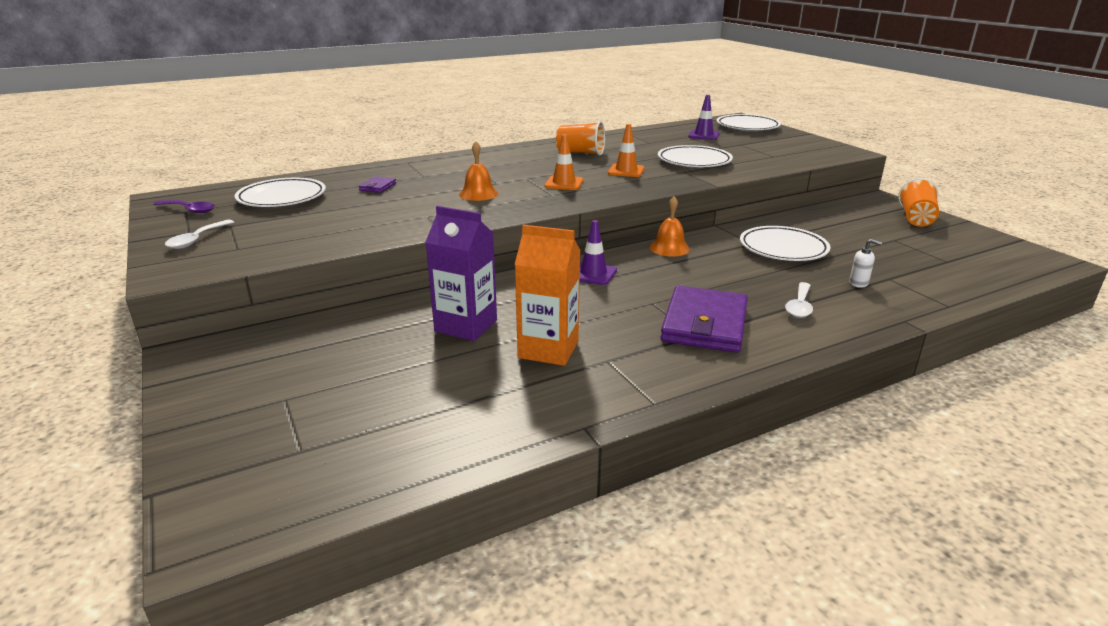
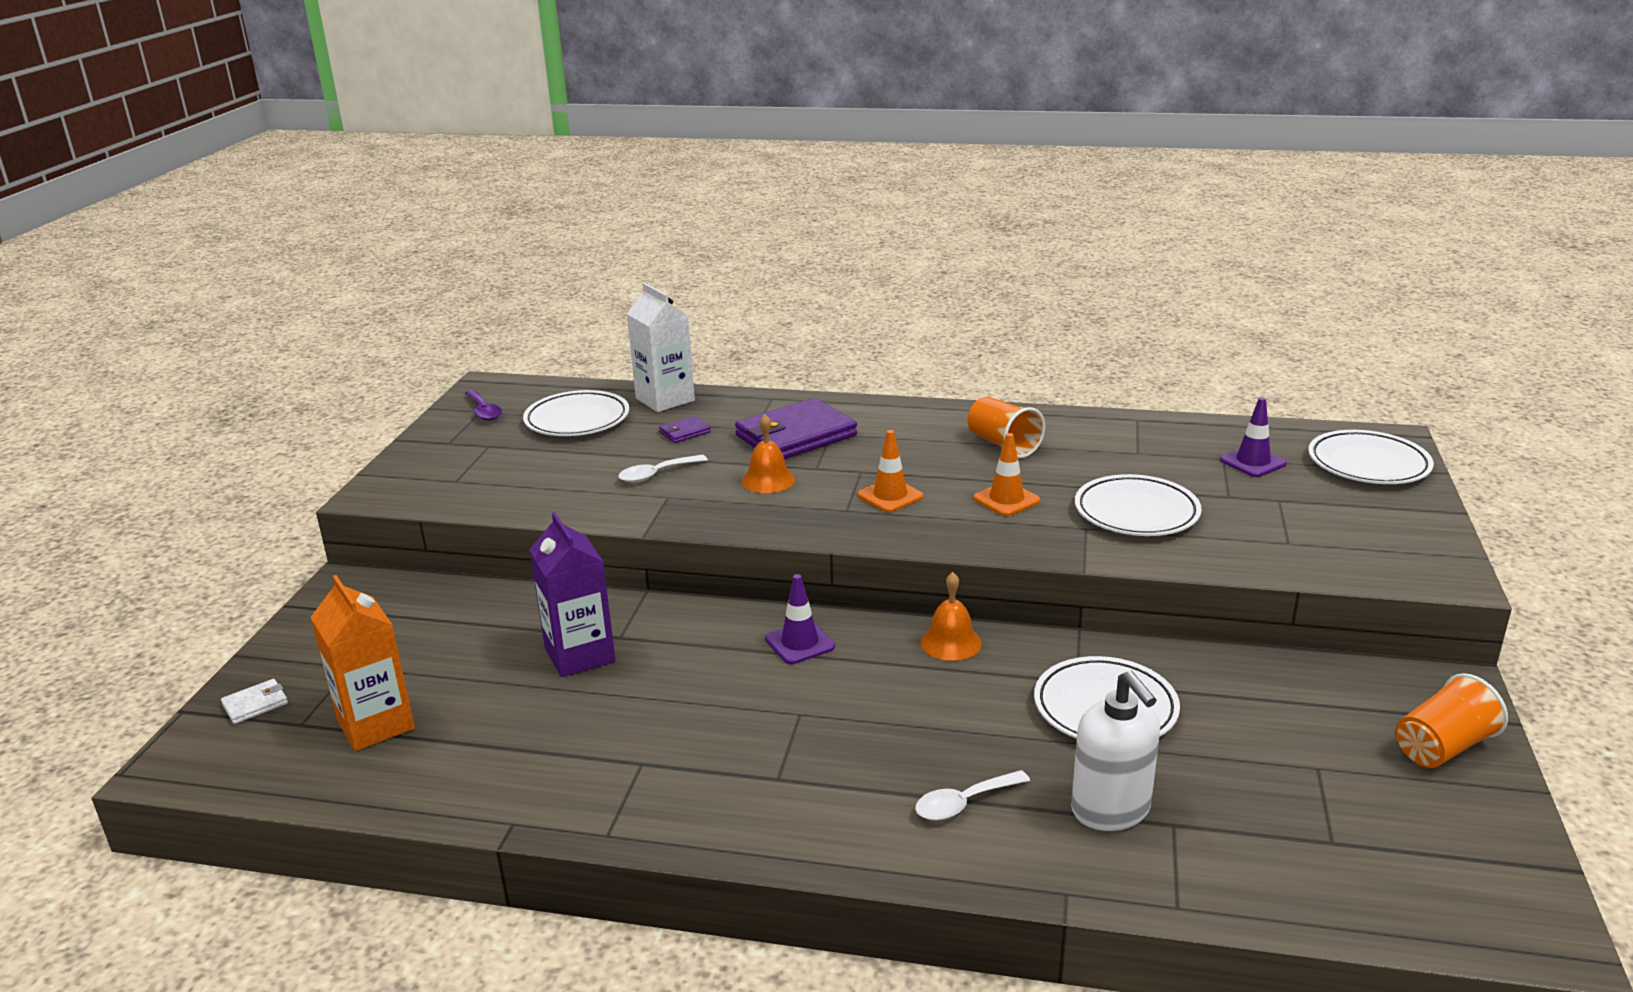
camera: 40 degrees right, 0 degrees up
white spoon [165,219,234,249] -> white spoon moved to [618,455,708,483]
orange carton [514,225,581,366] -> orange carton moved to [310,575,415,751]
purple wallet [660,286,748,353] -> purple wallet moved to [735,398,857,459]
white soap dispenser [849,239,882,288] -> white soap dispenser [1071,671,1160,831], size x2.21
none -> white wallet [221,679,288,724]
none -> white carton [627,283,695,412]

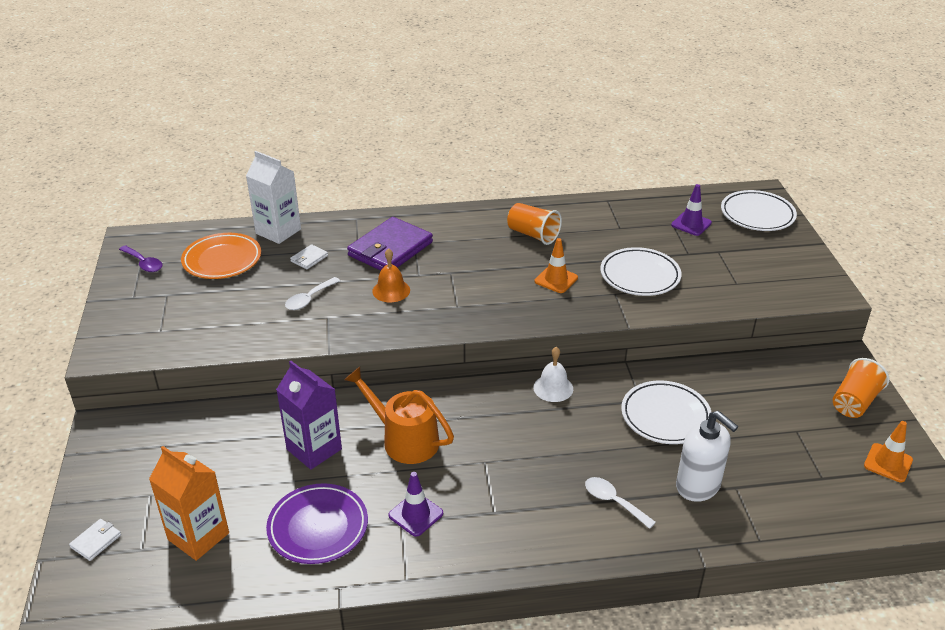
camera: 20 degrees left, 10 degrees up
white plate [523,390,629,436] -> orange plate [181,233,261,279]
purple wallet [659,416,711,443] -> white wallet [290,244,328,269]
purple traffic cone [765,574,835,664] -> purple traffic cone moved to [388,472,443,537]
orange traffic cone [858,430,924,512] -> orange traffic cone moved to [864,421,913,483]
white spoon [915,770,1030,821] -> white spoon turned 90 degrees clockwise [585,477,656,529]
orange bell [921,572,982,661] -> white bell [533,347,573,402]
none -> purple plate [266,483,368,564]
none -> orange watering can [344,367,454,464]

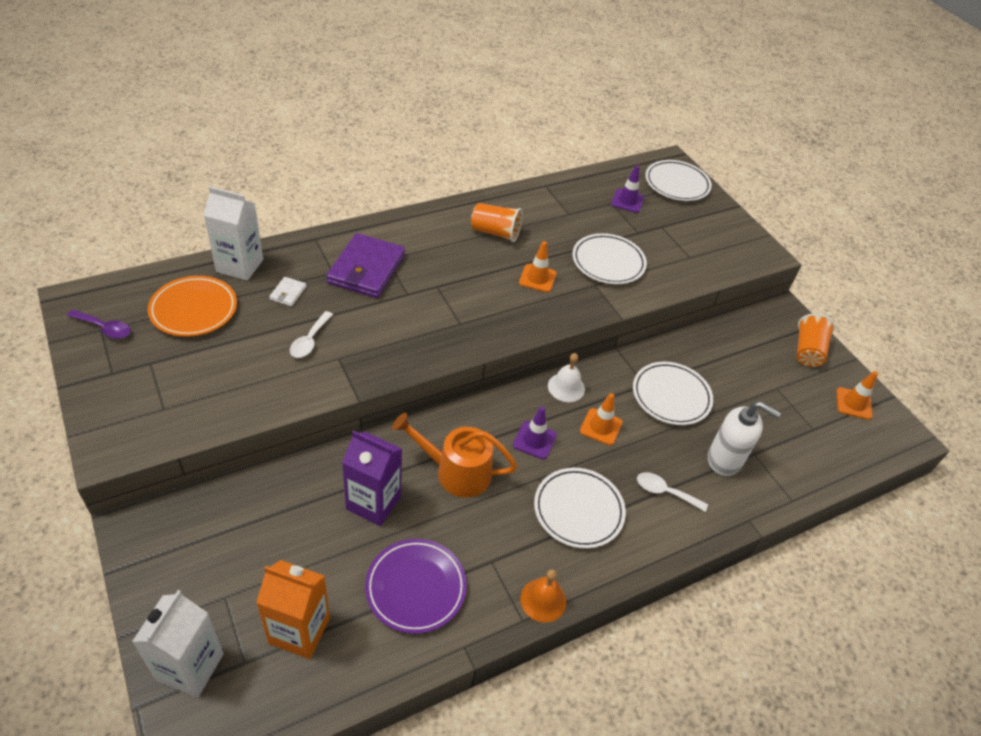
camera: 25 degrees left, 10 degrees up
white wallet [69,519,121,561] -> white carton [132,590,224,698]
orange bell [372,248,410,302] -> orange bell moved to [520,569,566,623]
purple traffic cone [388,472,443,537] -> purple traffic cone moved to [513,406,557,459]
none -> white plate [534,468,626,549]
none -> orange traffic cone [580,393,623,445]

